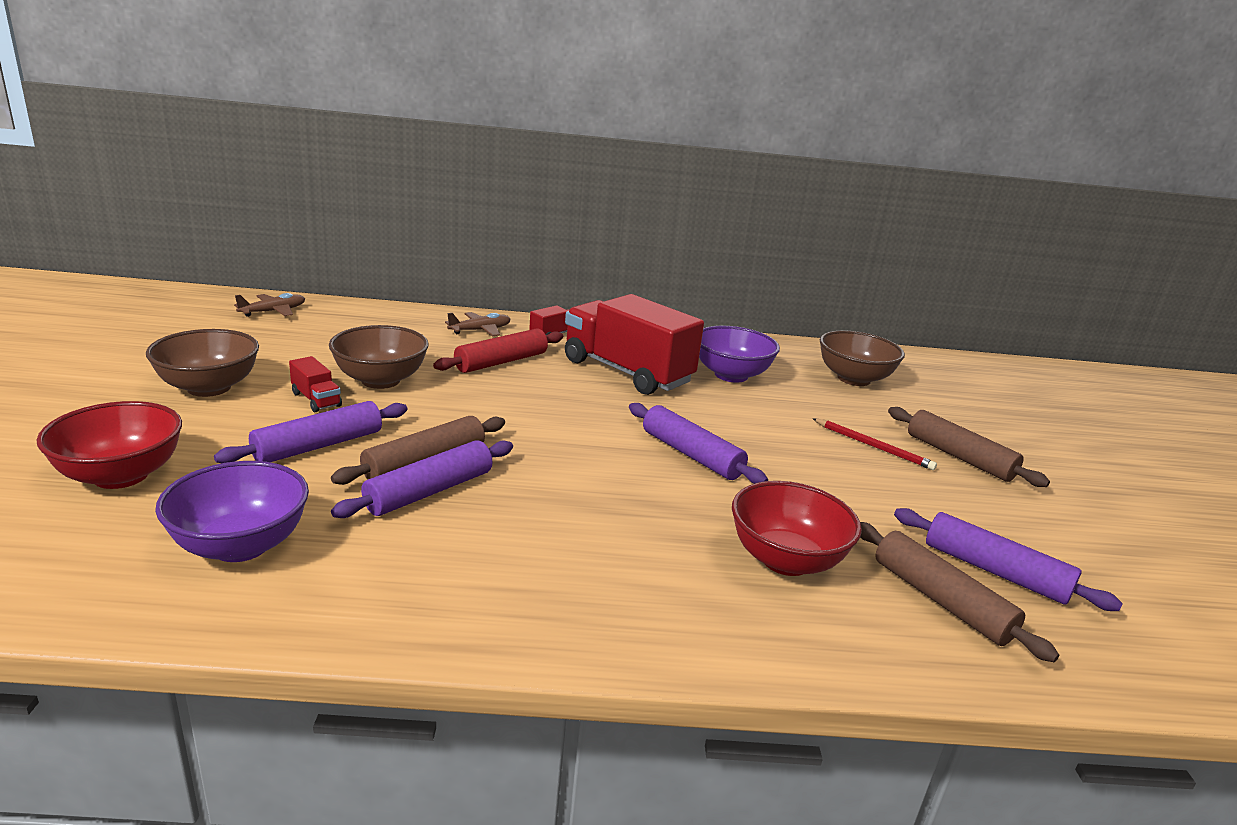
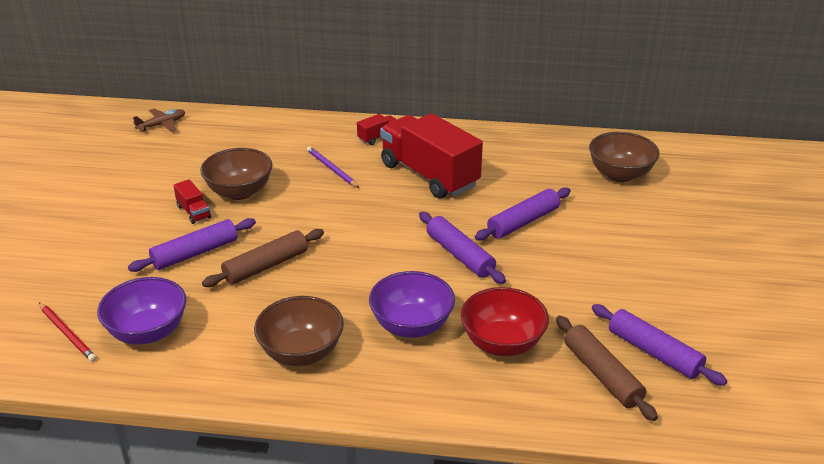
camera: 10 degrees right, 10 degrees up
red bowl [36,401,182,489] -> none
brown bowl [146,329,259,397] -> brown bowl moved to [254,296,344,366]
purple rolling pin [331,440,513,518] -> purple rolling pin moved to [475,187,571,240]
red rolling pin [433,328,563,373] -> purple pencil [307,146,359,188]
brown plane [445,312,511,337] -> none
purple bowl [699,326,780,383] -> purple bowl moved to [369,271,455,338]
red pencil [812,418,937,470] -> red pencil moved to [39,302,97,362]
brown rolling pin [888,407,1050,487] -> none

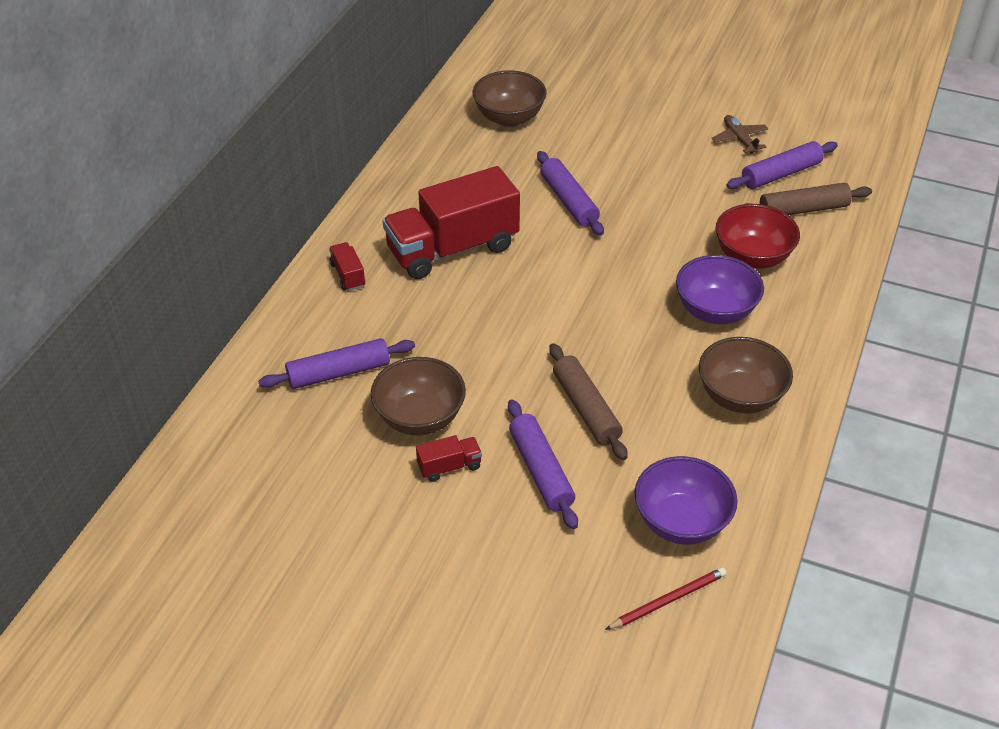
camera: 75 degrees left, 10 degrees up
brown plane [133,109,185,132] -> brown plane moved to [711,115,768,153]
purple pencil [307,146,359,188] -> none
purple rolling pin [419,212,506,284] -> purple rolling pin moved to [258,338,415,389]

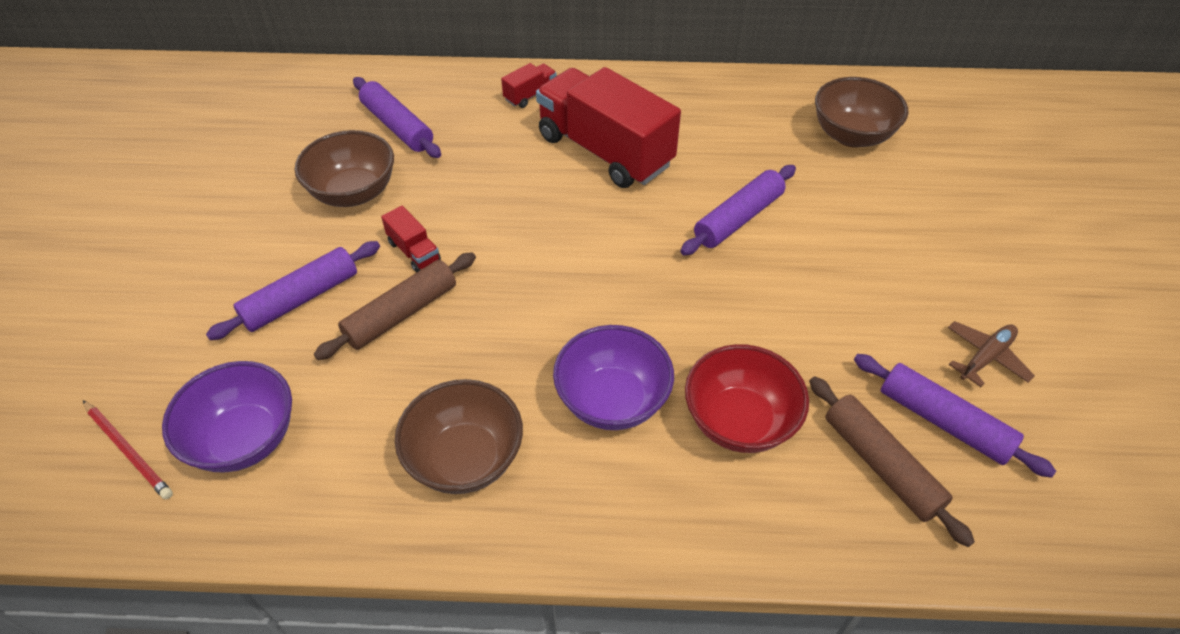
camera: 70 degrees right, 5 degrees up
red truck [416,435,482,482] -> red truck moved to [381,206,441,272]

